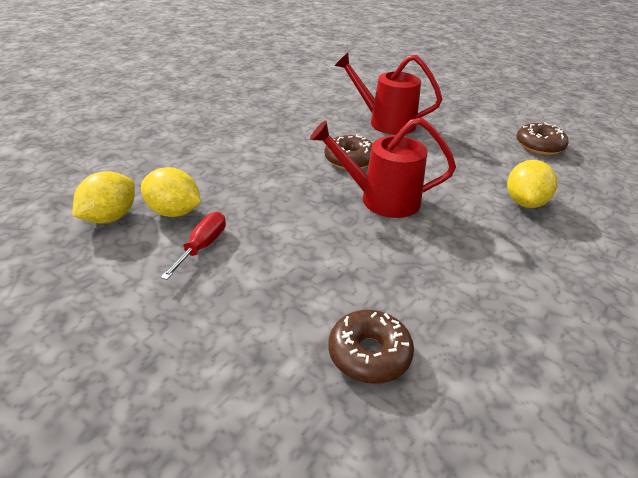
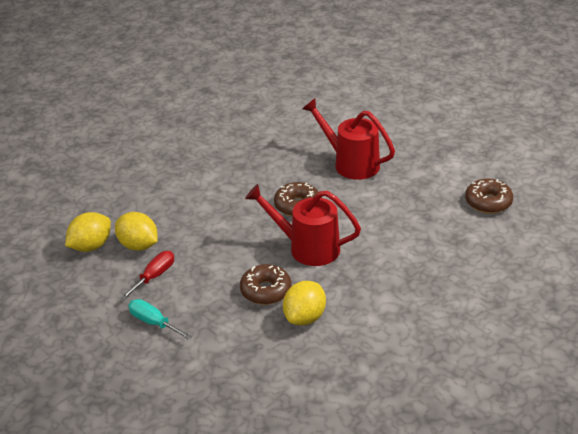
camera: 15 degrees right, 0 degrees up
brown donut [328,310,414,384] -> brown donut moved to [240,264,291,305]
yellow lemon [507,160,557,208] -> yellow lemon moved to [283,281,326,325]
none -> turquoise screwdriver [128,299,192,340]

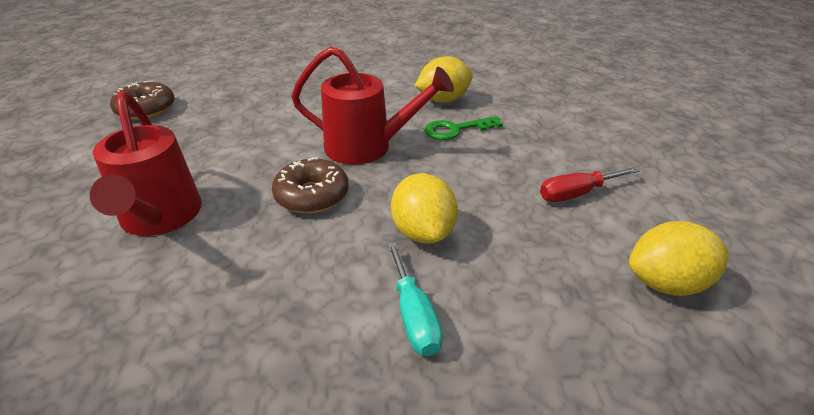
camera: 145 degrees left, 0 degrees up
yellow lemon [115,212,158,251] -> yellow lemon moved to [391,173,458,244]
turquoise screwdriver [128,299,192,340] -> turquoise screwdriver moved to [387,242,443,356]
brown donut [240,264,291,305] -> green key [425,116,503,140]
red watering can [245,184,361,266] -> red watering can turned 45 degrees counterclockwise [291,46,454,164]

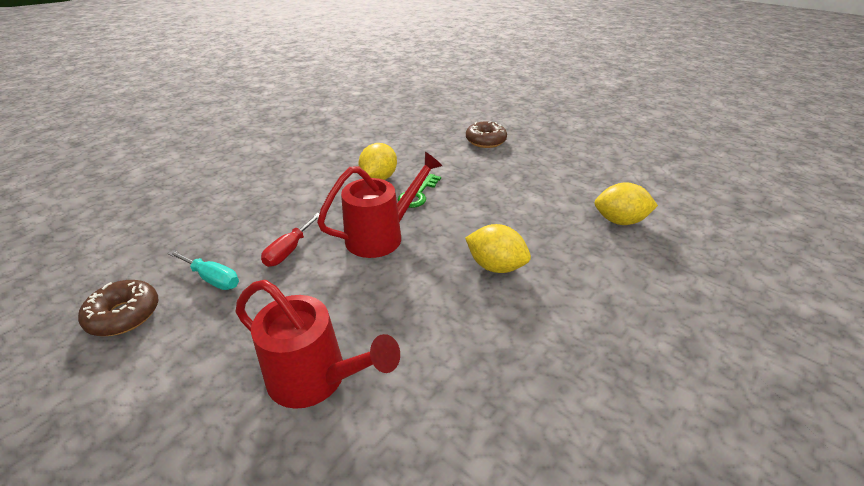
camera: 45 degrees left, 0 degrees up
brown donut [272,157,349,214] -> brown donut moved to [466,121,507,148]
turquoise screwdriver [387,242,443,356] -> turquoise screwdriver moved to [168,250,239,290]
red screwdriver [540,167,639,202] -> red screwdriver moved to [261,213,320,267]
yellow lemon [629,221,729,296] -> yellow lemon turned 60 degrees clockwise [595,182,658,225]

